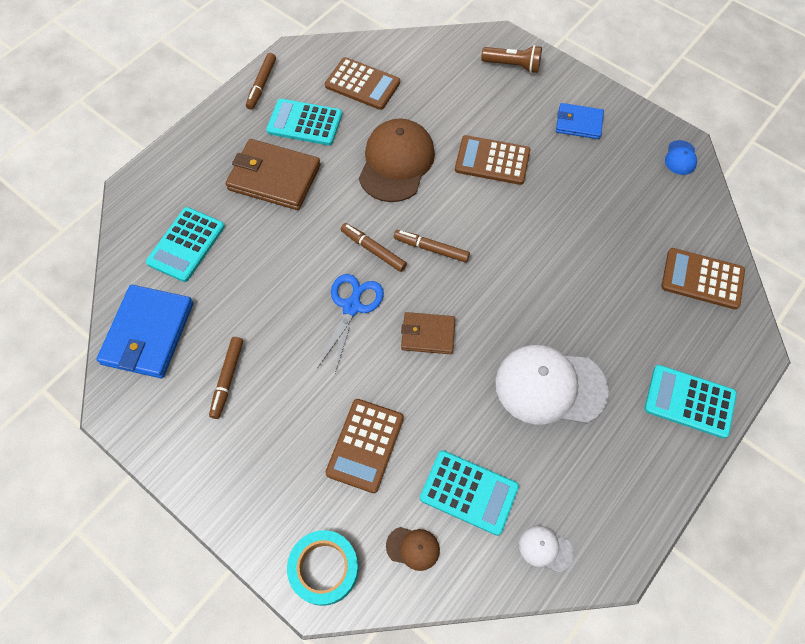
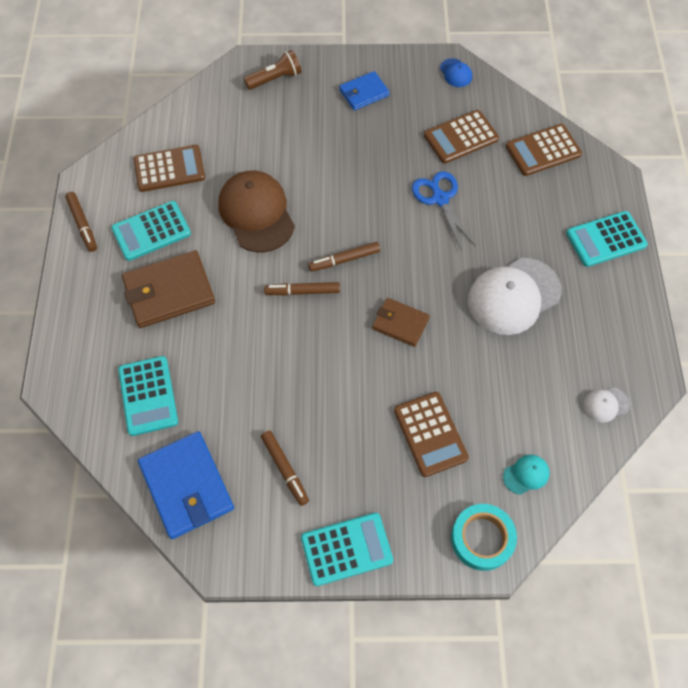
camera: 40 degrees left, 0 degrees up
blue scissors [318,274,384,373] -> blue scissors moved to [412,171,476,251]
brown cap [386,527,440,571] -> turquoise cap [503,455,550,495]
brown wallet [401,312,455,354] -> brown wallet turned 60 degrees clockwise [372,298,430,347]
turquoise calculator [420,450,519,536] -> turquoise calculator moved to [301,513,393,586]
brown calculator [455,135,530,185] -> brown calculator moved to [424,110,499,163]

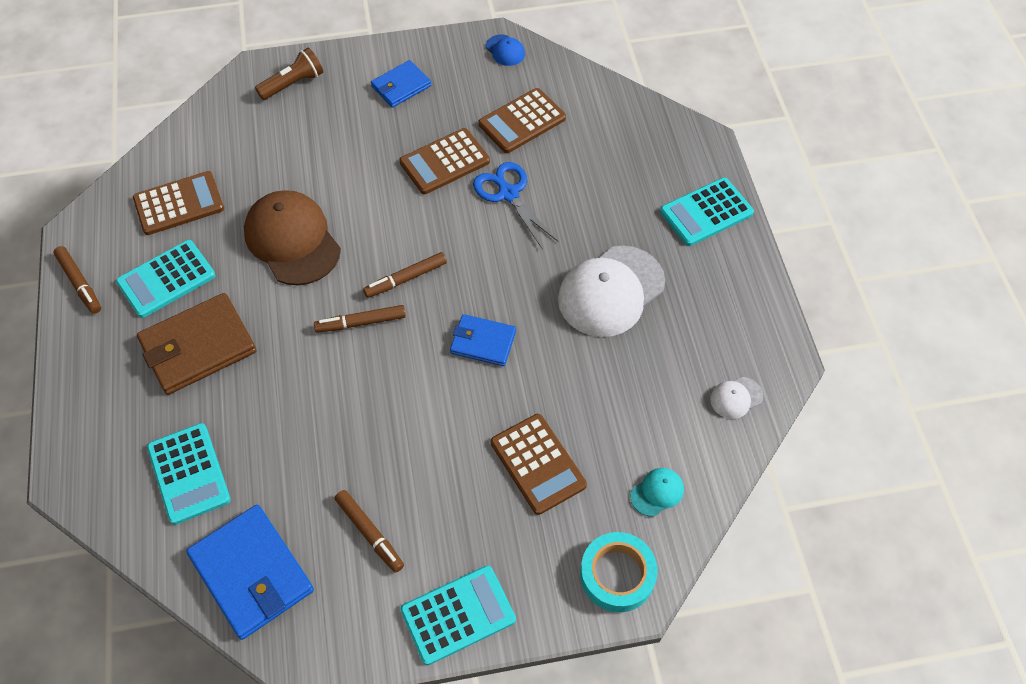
camera: 10 degrees left, 5 degrees down
brown wallet [372,298,430,347] -> blue wallet [450,314,516,366]
brown calculator [506,124,582,176] -> brown calculator moved to [399,128,490,194]

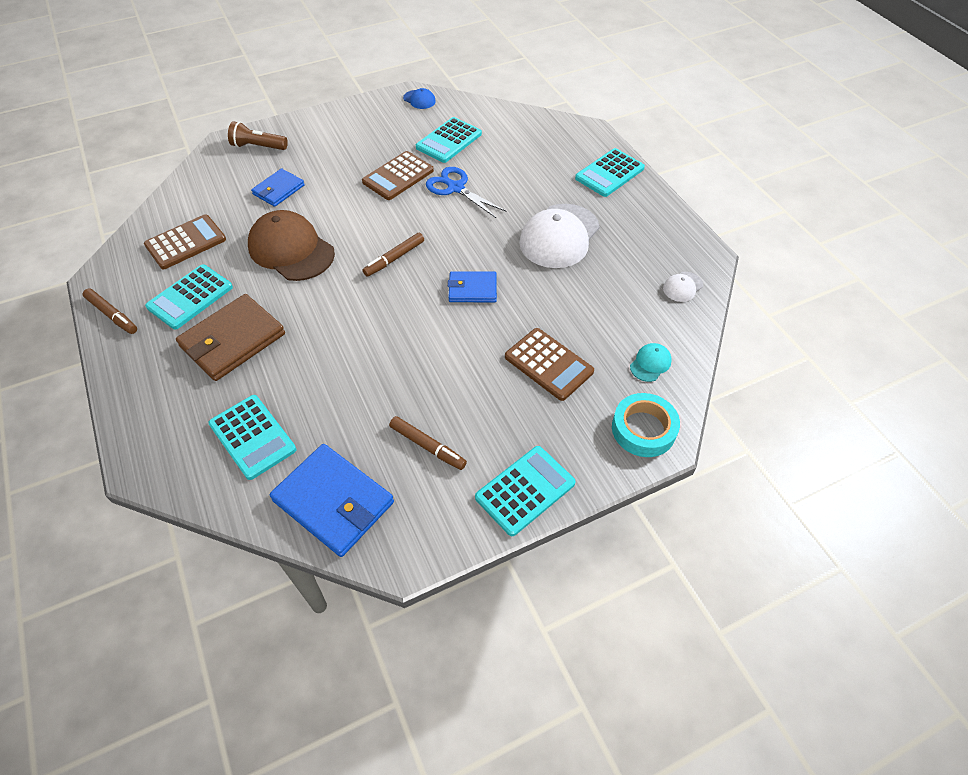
camera: 15 degrees left, 5 degrees down
brown flashlight [255,48,323,100] -> brown flashlight turned 120 degrees counterclockwise [228,121,288,150]
brown marker [314,305,406,333] -> none
blue wallet [371,60,431,108] -> blue wallet moved to [251,168,305,207]
brown calculator [479,88,566,153] -> turquoise calculator [416,117,482,163]

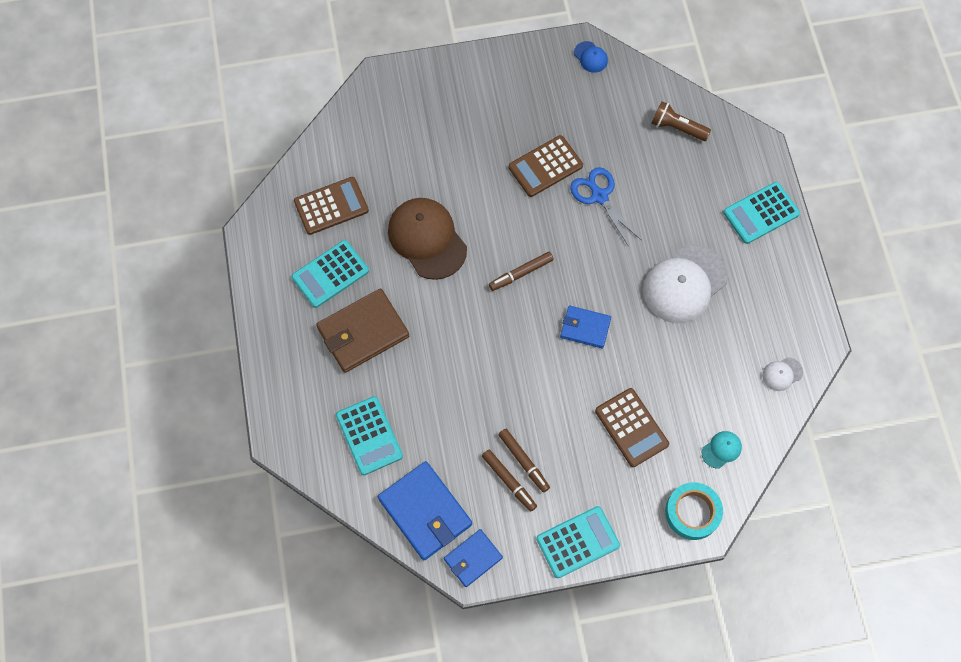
camera: 15 degrees right, 15 degrees up
brown marker [83,289,137,334] -> brown marker moved to [498,429,550,493]
brown flashlight [228,121,288,150] -> brown flashlight moved to [652,101,711,141]
blue wallet [251,168,305,207] -> blue wallet moved to [444,529,503,587]
turquoise calculator [416,117,482,163] -> none

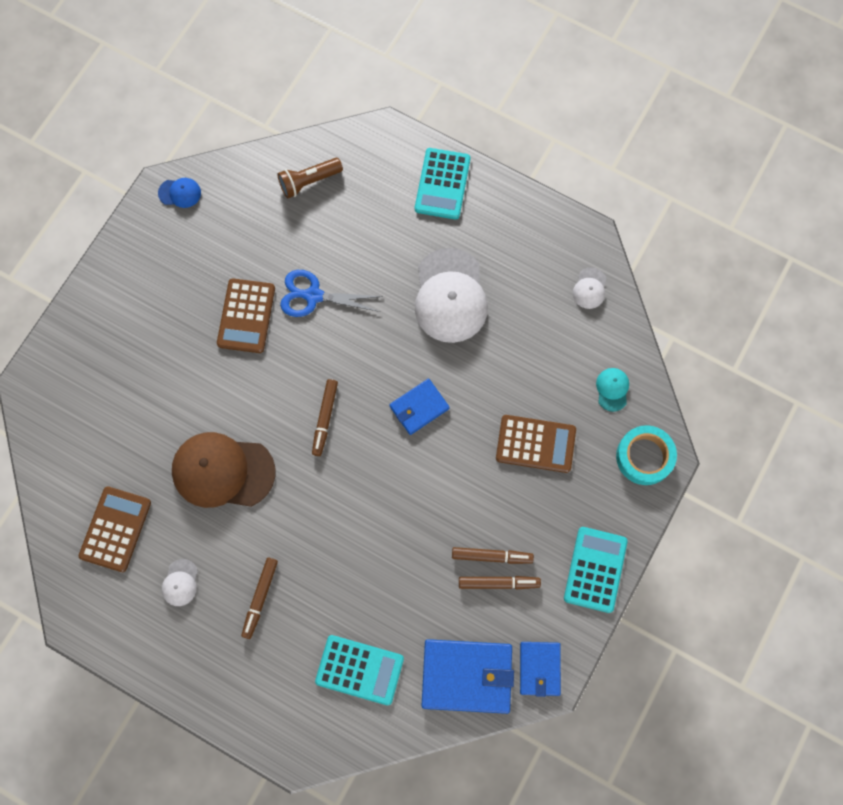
camera: 50 degrees left, 5 degrees up
turquoise calculator [292,240,369,308] -> white cap [162,559,198,606]
brown wallet [316,288,409,373] -> brown marker [241,558,278,639]

